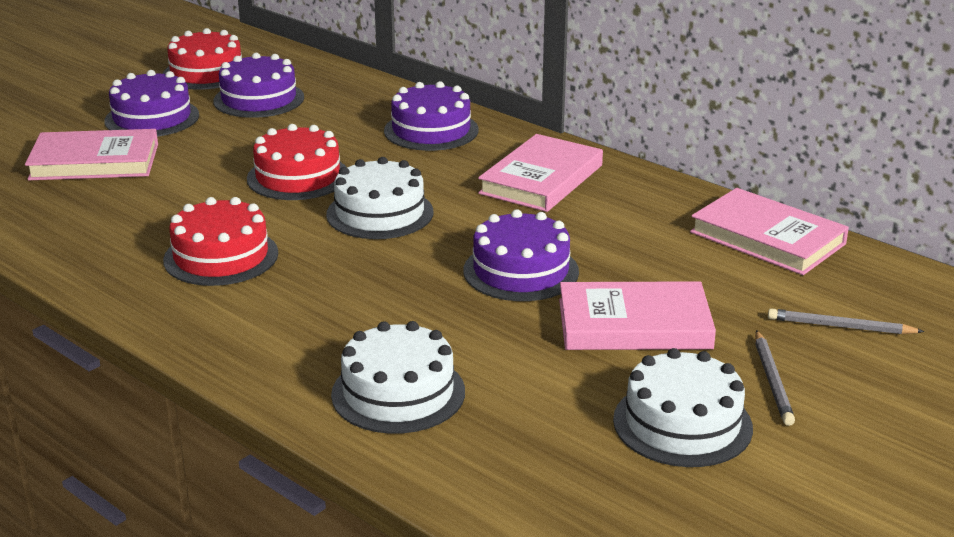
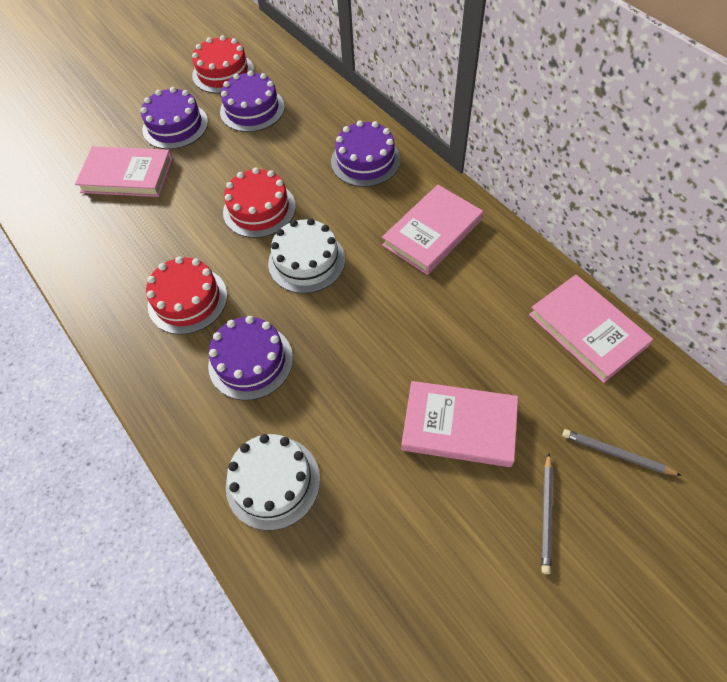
camera: 15 degrees right, 30 degrees up
purple cake [463,209,579,301] -> purple cake moved to [208,316,293,400]
white cake [613,348,753,467] -> none

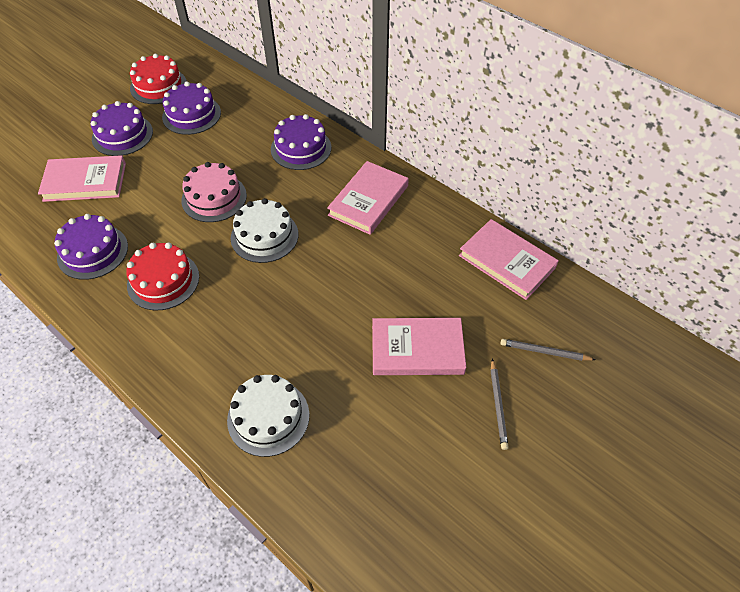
camera: 15 degrees left, 5 degrees down
purple cake [208,316,293,400] -> purple cake moved to [54,214,128,280]
red cake [223,168,296,238] -> pink cake [181,162,247,222]

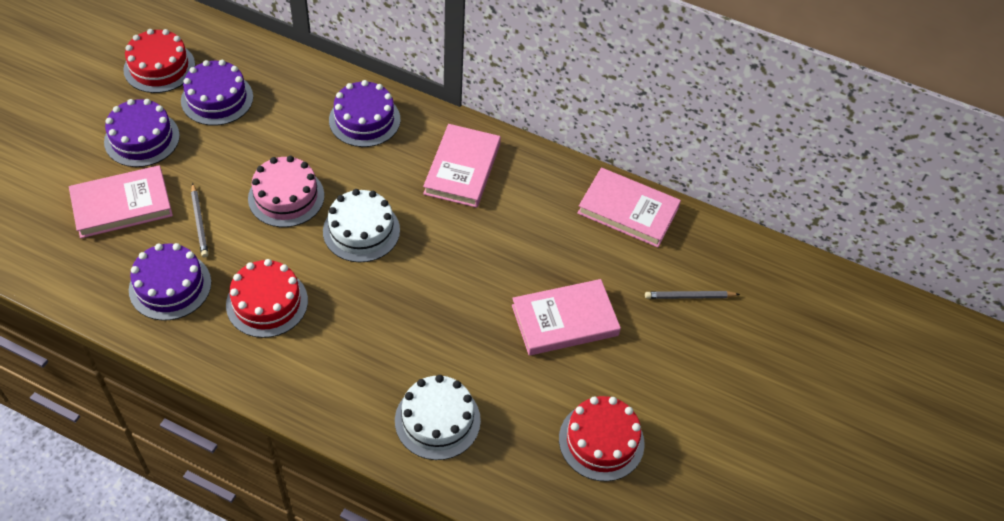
camera: 20 degrees left, 0 degrees up
grey pencil [491,359,509,450] -> grey pencil moved to [191,183,208,257]
none -> red cake [559,396,645,481]

